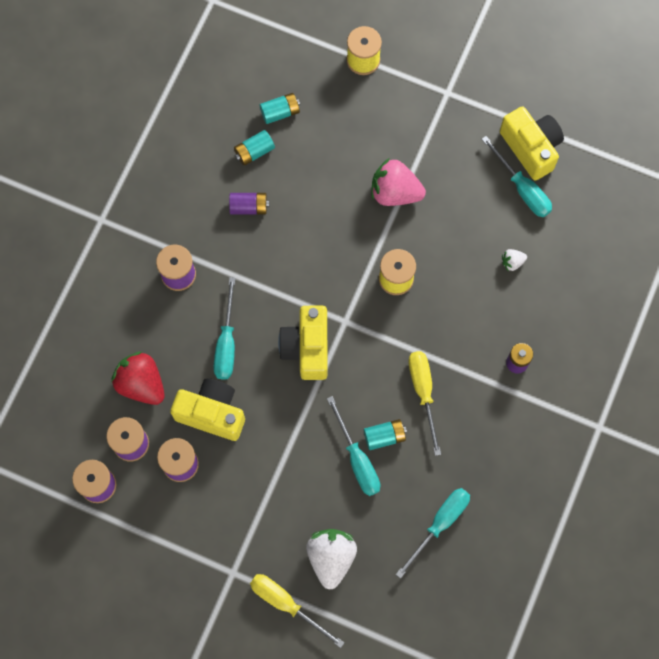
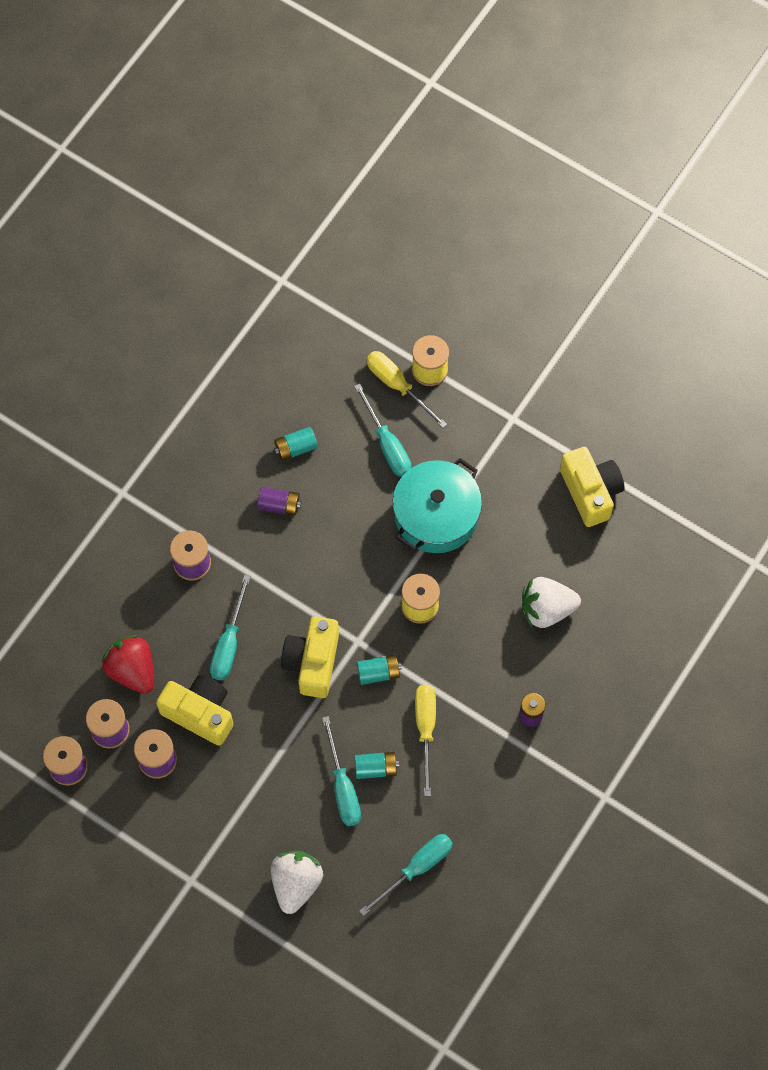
camera: 10 degrees right, 5 degrees down
yellow screwdriver [250,574,344,648] -> yellow screwdriver moved to [367,351,447,428]
turquoise battery [260,93,300,124] -> turquoise battery moved to [357,655,402,685]
pink strawberry [371,158,426,206] -> turquoise pot [393,458,482,553]
turquoise screwdriver [482,136,552,217] -> turquoise screwdriver moved to [354,383,411,477]
white strawberry [502,249,527,271] -> white strawberry [522,577,581,628], size x2.16

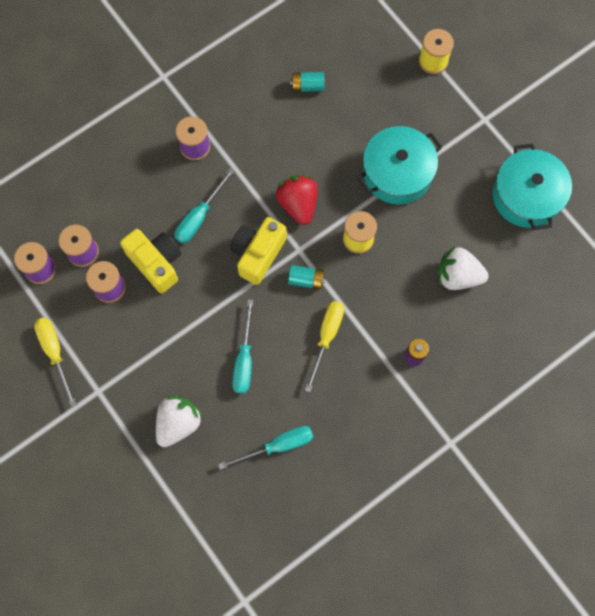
camera: 20 degrees right, 5 degrees up
red strawberry [101,635,154,694] -> red strawberry moved to [276,175,318,225]
purple battery [257,487,301,516] -> none
turquoise screwdriver [354,383,411,477] -> none
turquoise battery [354,752,399,779] -> none
yellow screwdriver [367,351,447,428] -> yellow screwdriver moved to [34,317,77,407]
yellow camera [560,447,625,527] -> turquoise pot [492,143,572,230]

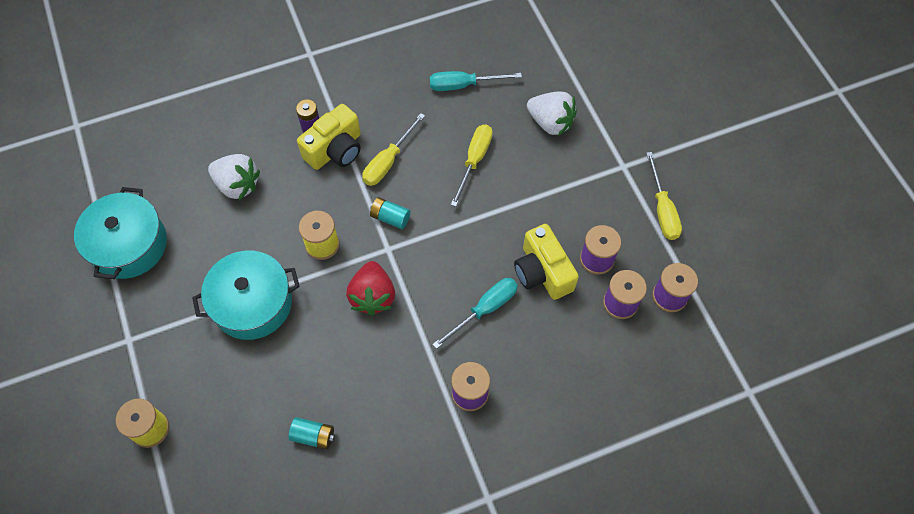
camera: 165 degrees left, 10 degrees down
white strawberry [156,396,203,447] -> white strawberry turned 105 degrees counterclockwise [527,92,577,136]
yellow camera [230,217,287,285] -> yellow camera moved to [297,104,361,170]
turquoise screwdriver [232,299,253,394] -> yellow screwdriver [451,125,493,207]

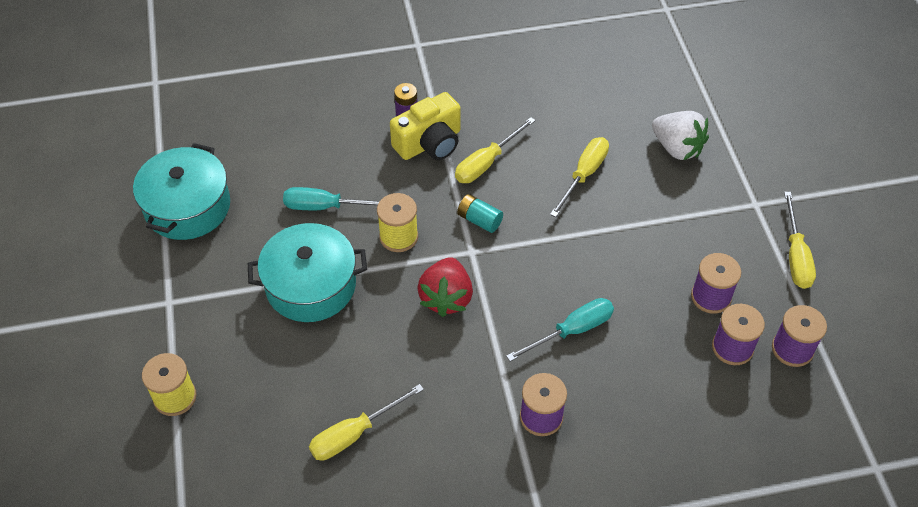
camera: 10 degrees right, 10 degrees down
white strawberry [208,154,260,200] -> none
turquoise battery [289,417,335,449] -> yellow screwdriver [309,384,424,460]
turquoise screwdriver [430,71,522,91] -> turquoise screwdriver moved to [283,187,380,210]
yellow camera [514,224,579,300] -> none

